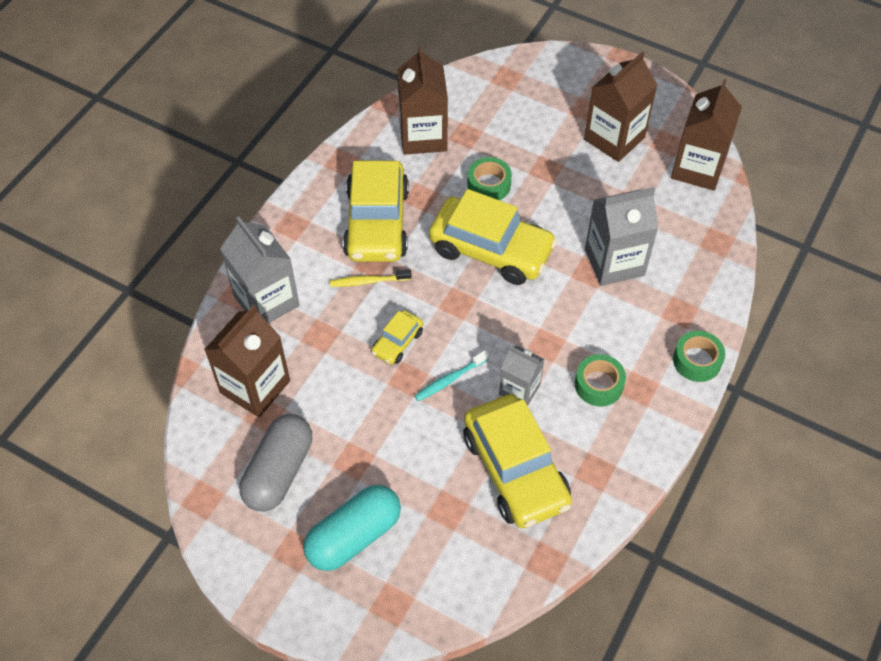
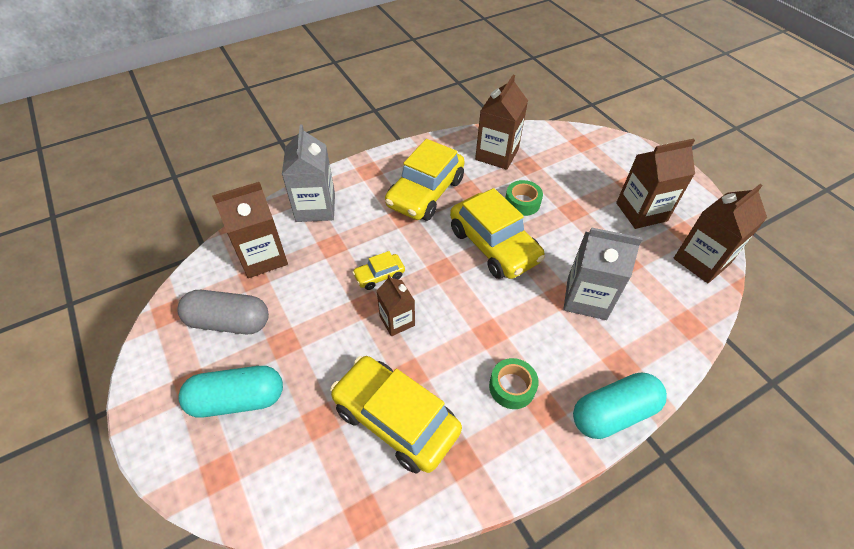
camera: 30 degrees right, 5 degrees down
grey capsule [240,414,312,512] -> grey capsule turned 45 degrees clockwise [177,290,269,334]
yellow toothbrush [330,269,412,287] -> none
turquoise toothbrush [415,350,489,401] -> brown carton [377,275,415,336]
yellow car [463,394,572,528] -> yellow car turned 120 degrees clockwise [330,356,462,474]
grey carton [499,345,544,406] -> none
green tape [673,331,725,382] -> turquoise capsule [573,373,667,439]

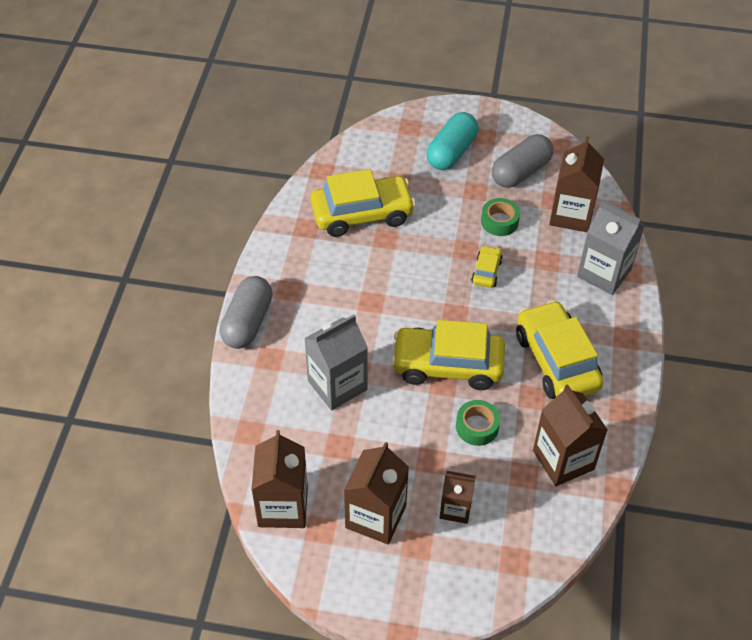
camera: 130 degrees right, 0 degrees up
brown carton [377,275,415,336] -> brown carton moved to [440,471,476,524]
green tape [489,358,539,409] -> green tape moved to [481,198,520,236]
turquoise capsule [573,373,667,439] -> grey capsule [220,276,273,349]

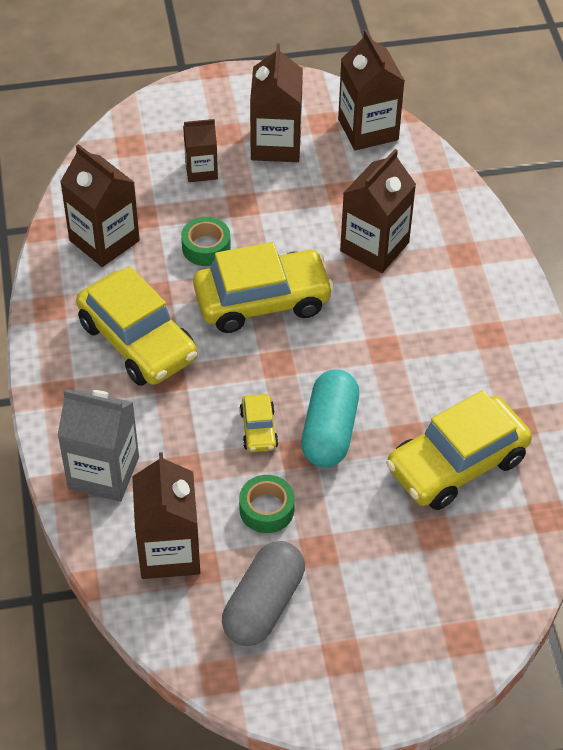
camera: 160 degrees right, 0 degrees up
grey capsule [220,276,273,349] -> none
grey carton [304,314,368,410] -> brown carton [340,149,416,273]
turquoise capsule [426,112,478,170] -> turquoise capsule moved to [301,369,359,467]

